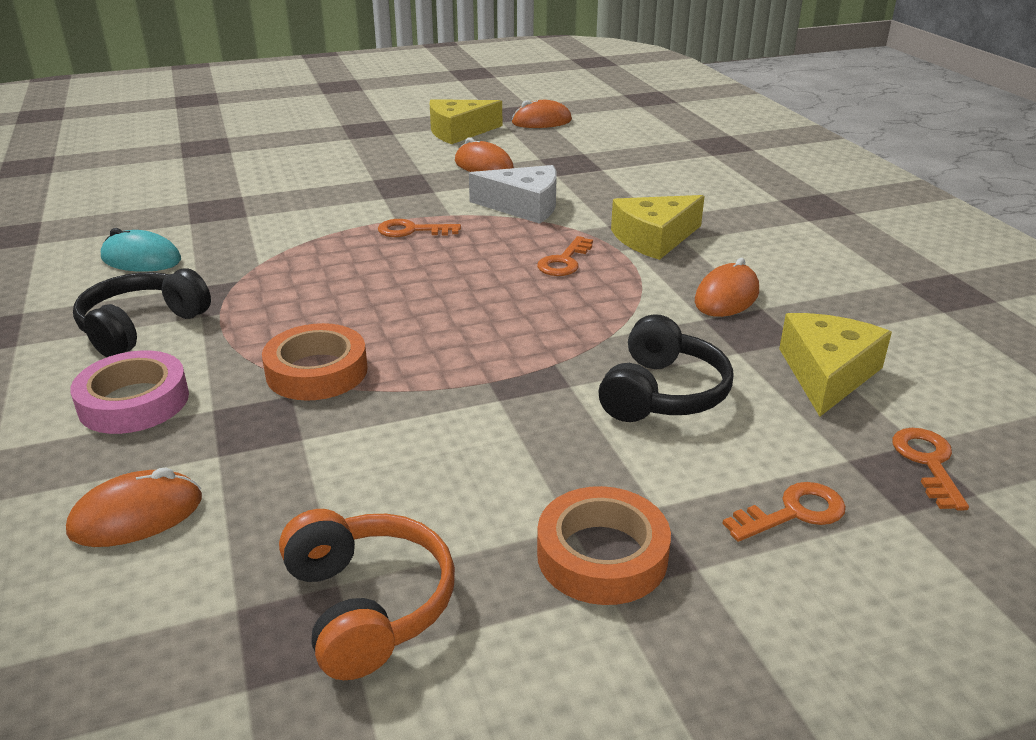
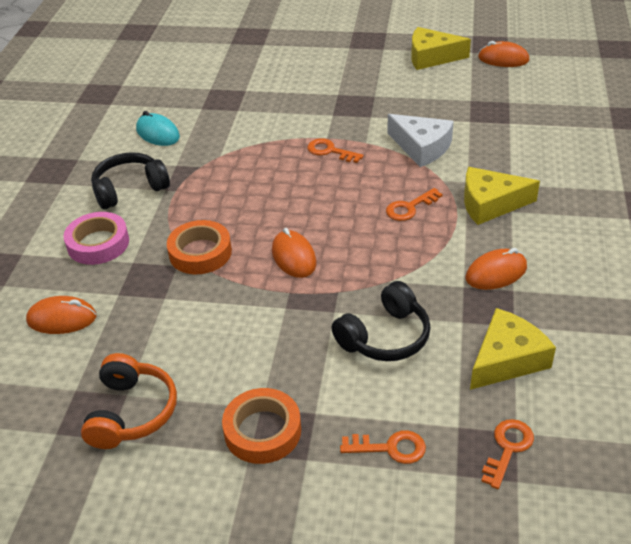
camera: 30 degrees right, 10 degrees up
orange mouse [455,137,514,172] -> orange mouse moved to [272,228,317,278]

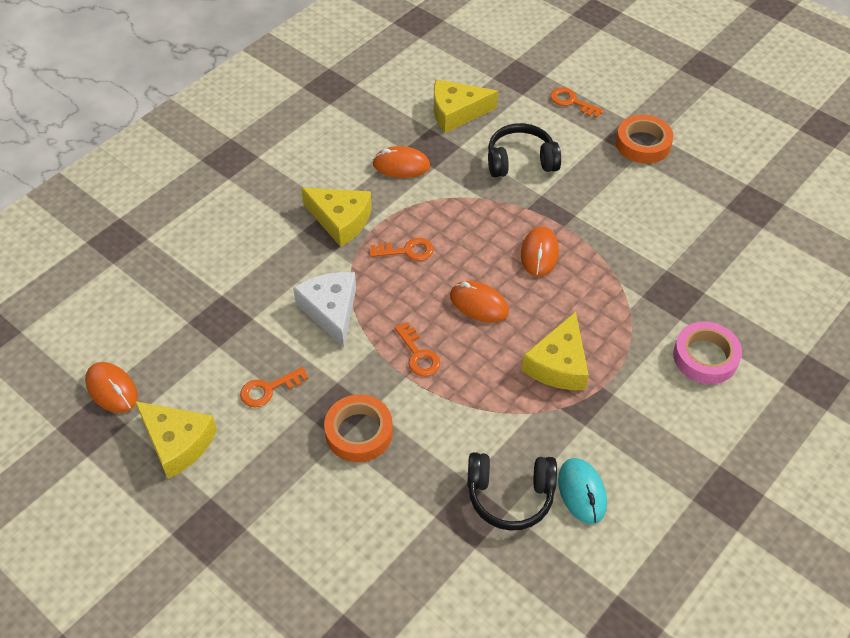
camera: 150 degrees left, 10 degrees up
orange mouse [26,296,96,334] -> orange mouse moved to [450,281,509,323]
orange headphones [81,353,177,449] -> none
black headphones [91,152,170,209] -> black headphones moved to [467,452,557,531]
orange tape [167,220,232,274] -> orange tape moved to [324,395,393,462]
orange key [481,419,534,489] -> orange key moved to [240,367,308,407]
none -> yellow cheese [521,311,589,390]

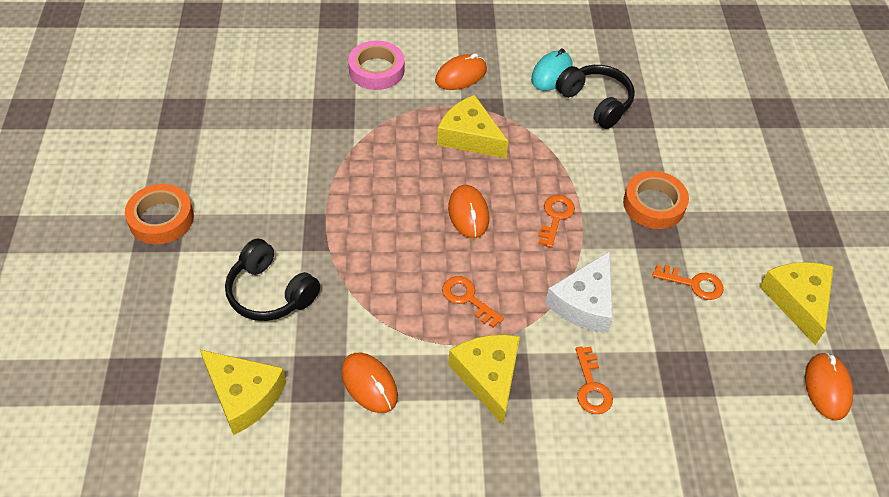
camera: 135 degrees left, 0 degrees up
orange mouse [521,226,559,277] -> orange mouse moved to [435,53,487,90]
yellow cheese [521,311,589,390] -> yellow cheese turned 120 degrees counterclockwise [437,95,509,159]
orange key [550,87,604,118] -> orange key moved to [575,346,613,414]

